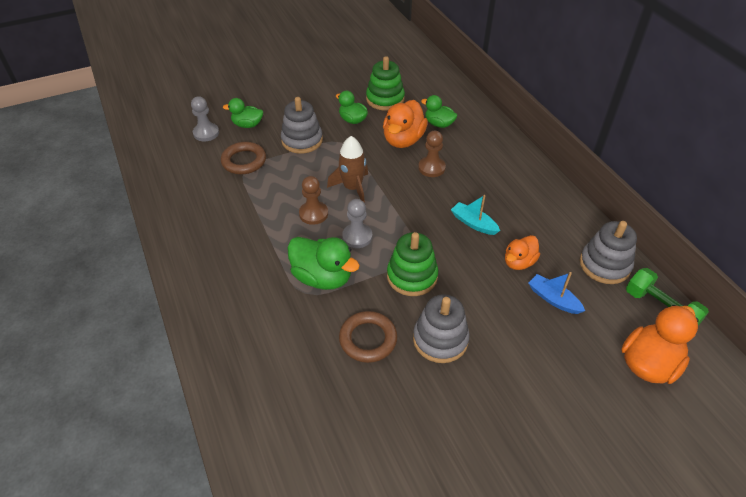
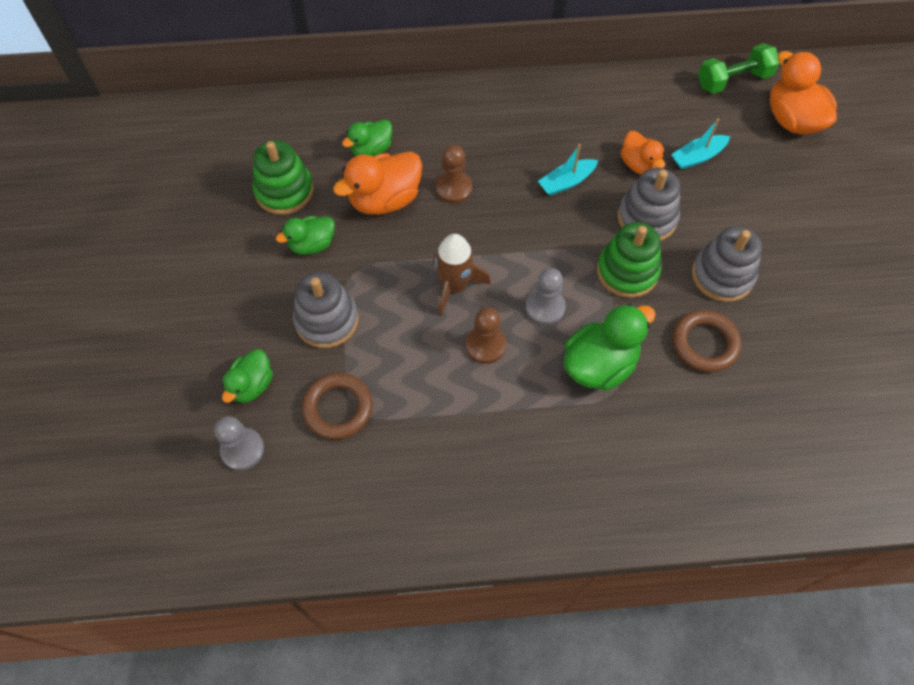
camera: 70 degrees left, 15 degrees up
orange duck [383,100,428,148] -> orange duck turned 105 degrees clockwise [333,151,422,215]
blue boat [528,272,585,314] -> turquoise boat [671,118,730,170]
grey stacking toy [580,221,637,284] -> grey stacking toy moved to [618,168,680,241]

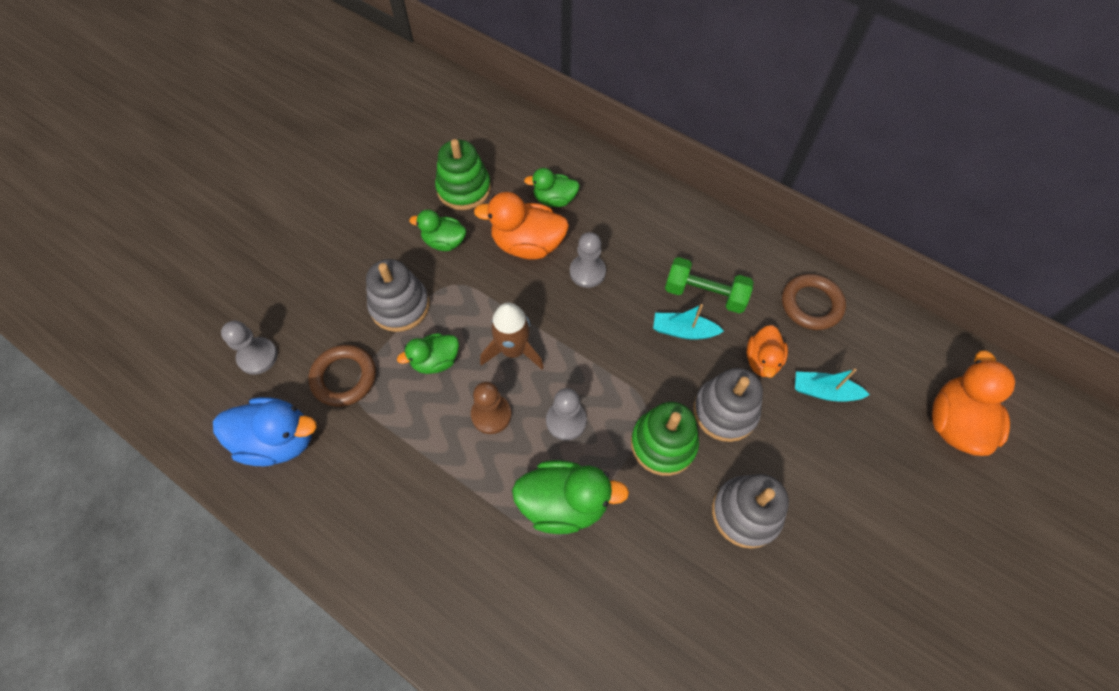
camera: 40 degrees right, 0 degrees up
green duck [222,349,273,403] -> green duck moved to [397,333,459,374]
brown pawn [436,145,472,203] -> grey pawn [570,232,606,288]
brown ring [672,310,741,372] -> brown ring moved to [782,274,846,330]
green dumbbell [698,43,779,94] -> green dumbbell moved to [665,257,753,313]
none -> blue duck [213,397,317,466]

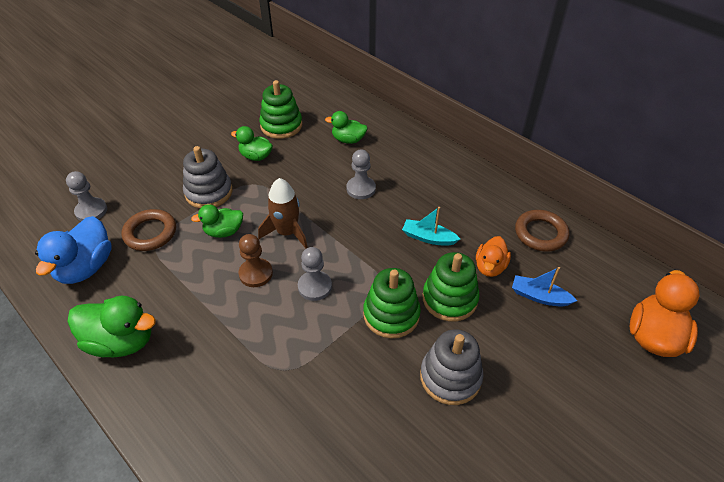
camera: 10 degrees right, 15 degrees down
blue duck [213,397,317,466] -> blue duck turned 90 degrees clockwise [35,216,112,284]
orange duck [474,192,569,260] -> none
green duck [512,460,629,534] -> green duck moved to [67,296,156,357]
green dumbbell [665,257,753,313] -> none
grey stacking toy [693,368,763,442] -> green stacking toy [422,252,479,322]
turquoise boat [795,369,870,402] -> blue boat [512,267,577,306]

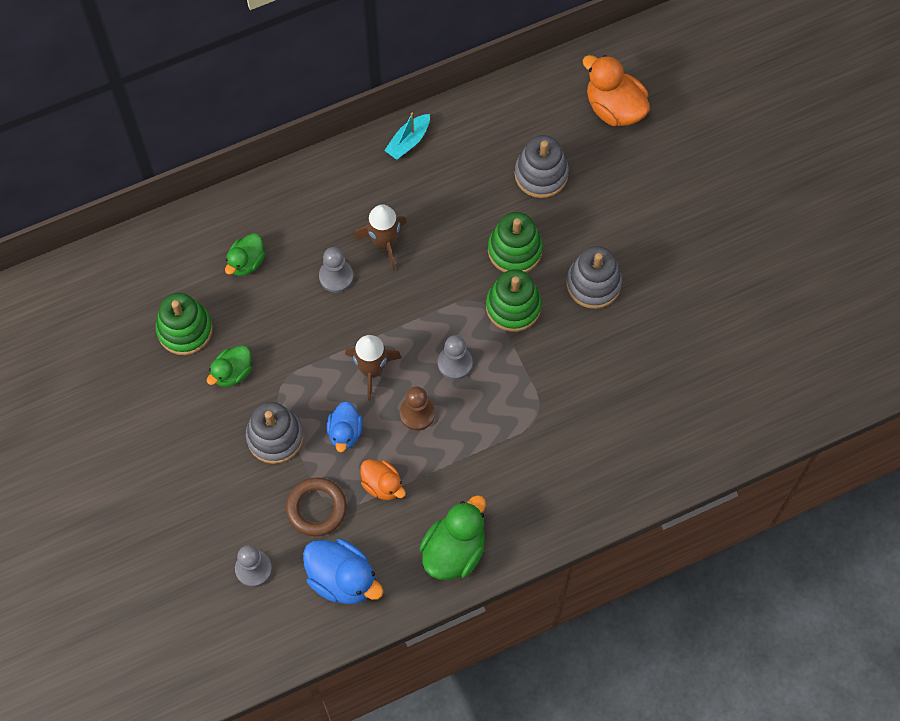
camera: 70 degrees left, 20 degrees up
green duck [191,204,243,238] -> blue duck [327,401,363,453]
turquoise boat [402,207,460,246] -> turquoise boat moved to [384,113,430,160]
orange duck [476,236,511,277] -> orange duck moved to [360,459,406,500]
blue boat [512,267,577,306] -> grey stacking toy [514,135,569,198]
brown ring [515,210,569,252] -> none
none -> brown rocket [354,204,407,271]

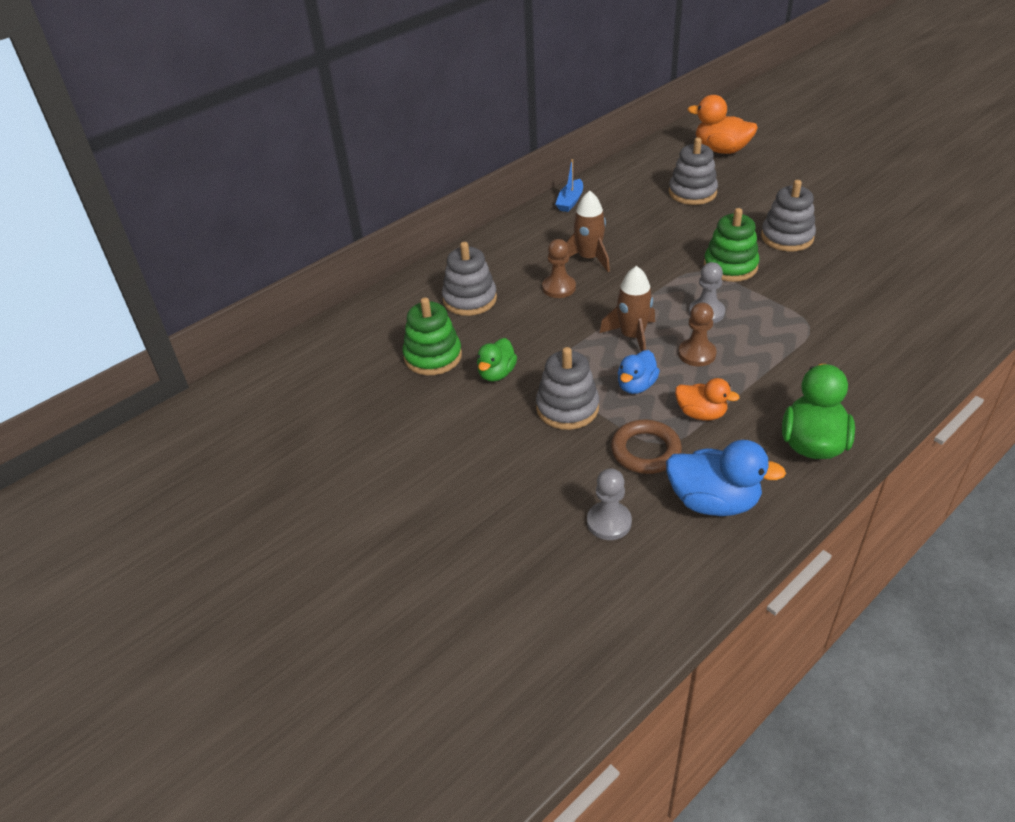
camera: 15 degrees left, 25 degrees down
green duck [225,233,265,276] -> grey stacking toy [442,242,497,316]
grey pawn [319,247,353,293] -> brown pawn [542,239,576,298]
blue duck [327,401,363,453] -> blue duck turned 45 degrees clockwise [618,350,660,394]
turquoise boat [384,113,430,160] -> blue boat [555,159,583,212]
green stacking toy [488,212,543,272] -> none

